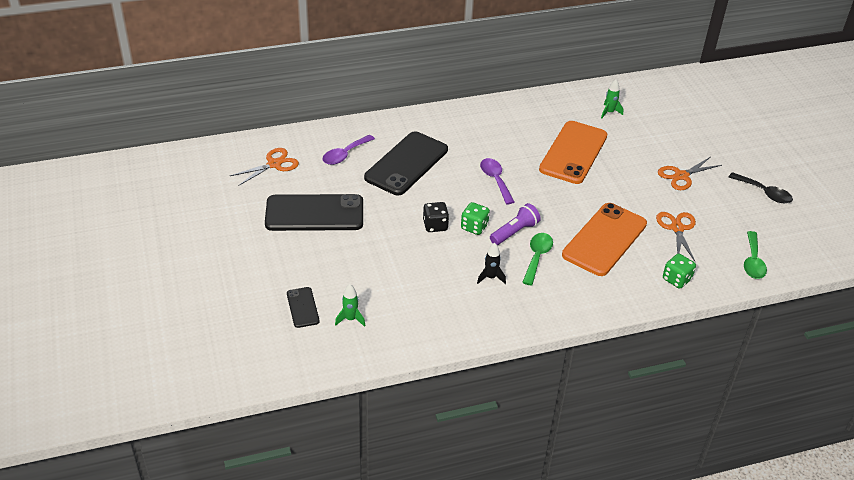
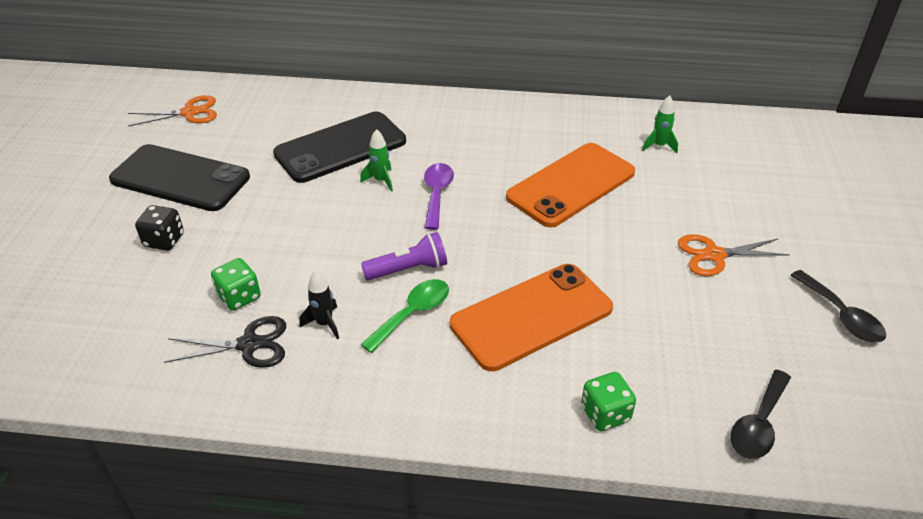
camera: 25 degrees right, 0 degrees up
black phone [287,287,320,328] -> none
purple spoon [322,135,375,165] -> none
green rocket [335,284,365,327] -> green rocket moved to [360,129,393,192]
black dice [423,202,449,232] -> black dice moved to [135,205,184,251]
green dice [461,202,490,235] -> green dice moved to [211,258,261,311]
orange scissors [656,212,696,261] -> none
green spoon [744,231,767,279] -> black spoon [731,370,791,459]
none -> black scissors [164,316,286,368]

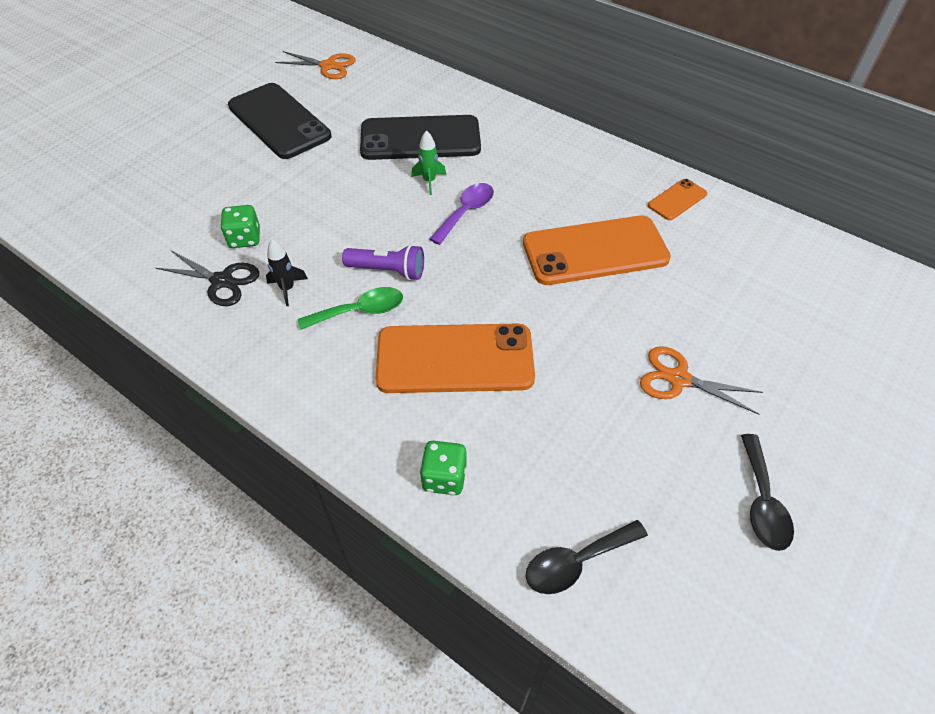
camera: 30 degrees right, 10 degrees up
black dice [135,205,184,251] -> none
green rocket [642,96,678,153] -> none
none -> orange phone [648,179,707,220]

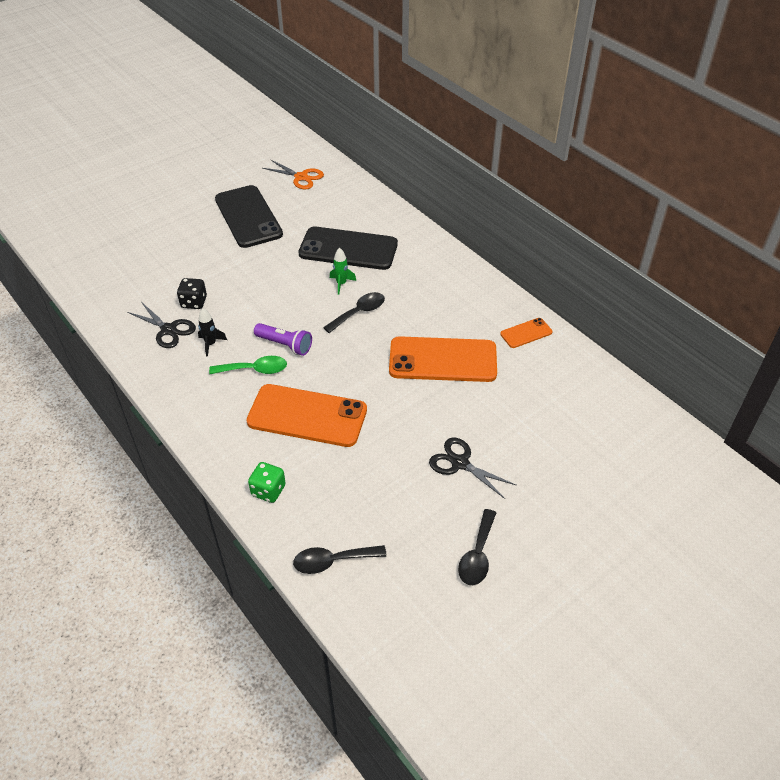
camera: 15 degrees right, 5 degrees down
green dice [220,205,260,248] -> black dice [177,278,207,309]
purple spoon [430,183,494,245] -> black spoon [323,292,385,333]
orange scissors [640,346,763,415] -> black scissors [429,438,516,499]

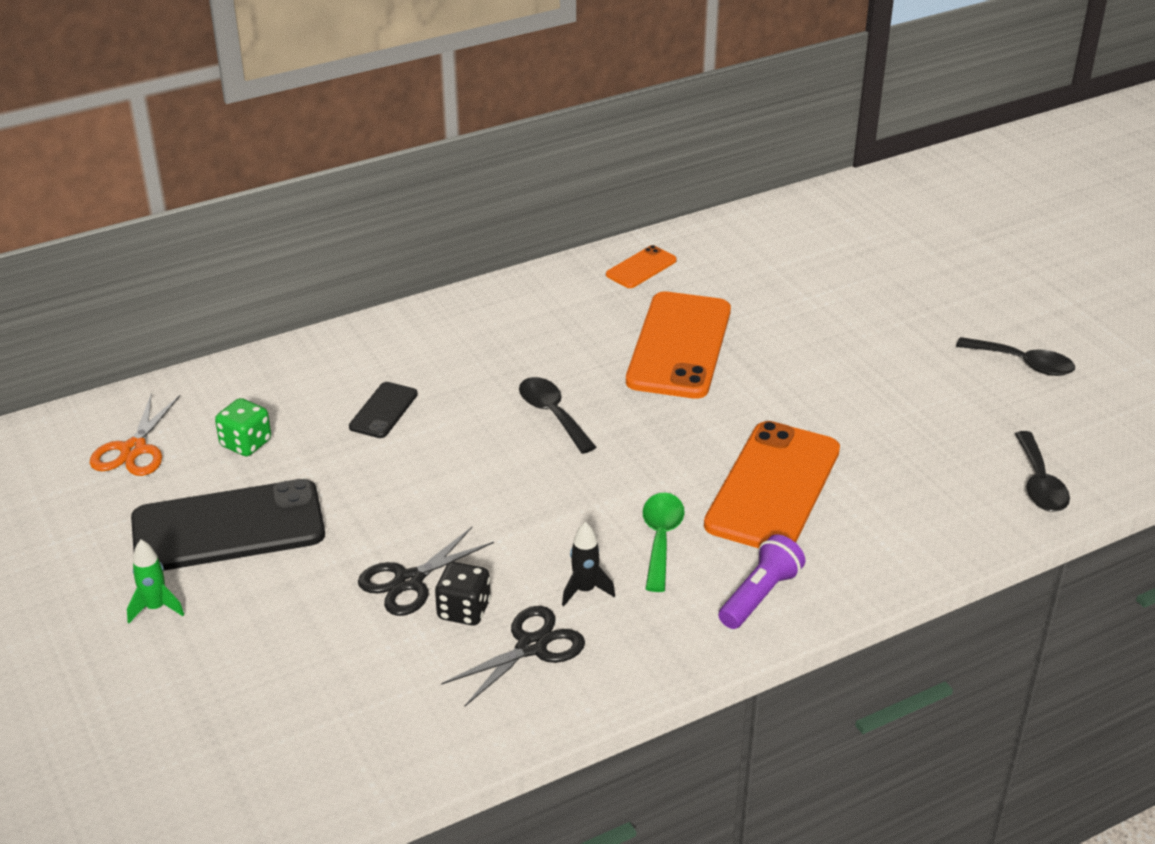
camera: 80 degrees left, 10 degrees down
green dice [248,462,286,503] -> green dice moved to [215,398,271,456]
purple flashlight [254,323,312,356] -> purple flashlight moved to [718,534,805,629]
orange scissors [262,160,324,190] -> orange scissors turned 150 degrees clockwise [90,393,180,476]
black phone [299,226,398,270] -> black phone [349,382,418,438], size x0.47
green rocket [330,248,356,295] -> green rocket moved to [127,540,184,623]
black scissors [429,438,516,499] -> black scissors moved to [358,527,494,616]
orange phone [500,318,552,348] -> orange phone turned 60 degrees clockwise [606,245,677,288]

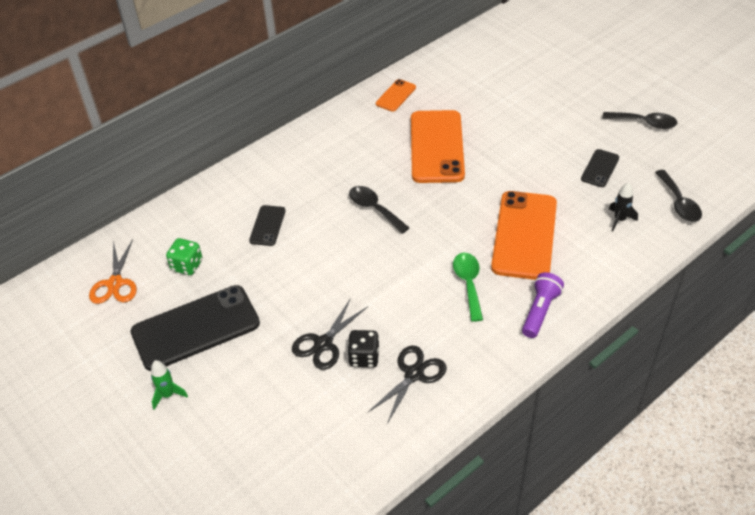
camera: 10 degrees left, 10 degrees up
black rocket [562,522,615,606] -> black rocket moved to [609,182,638,231]
none -> black phone [581,149,619,187]

